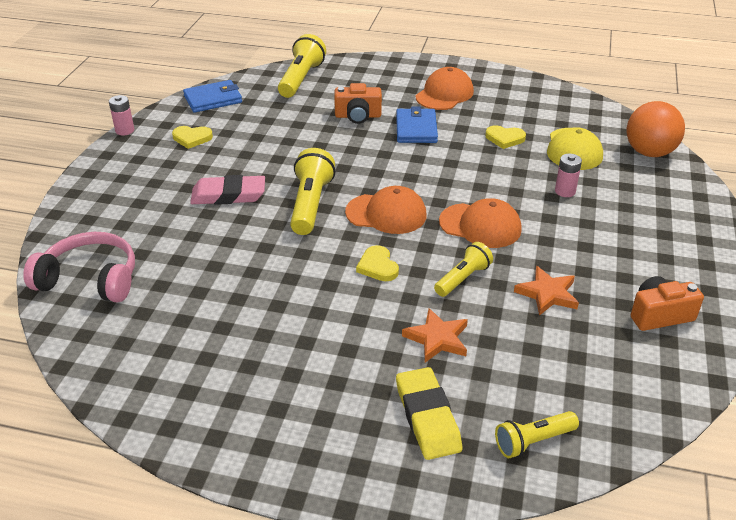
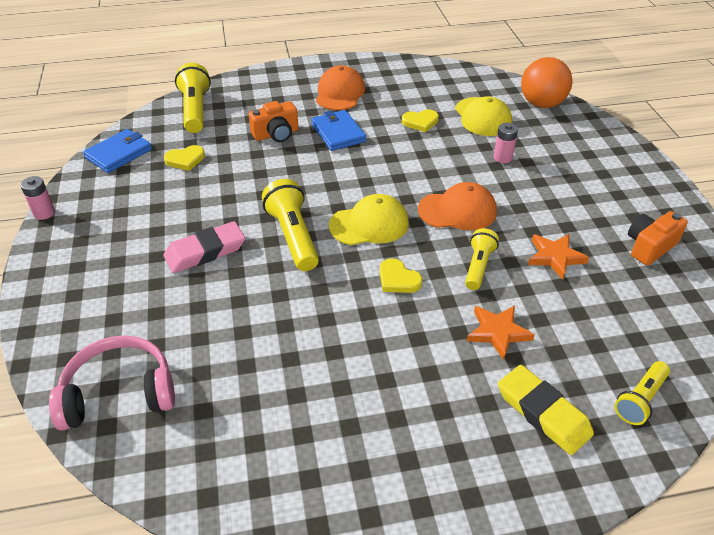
camera: 25 degrees left, 5 degrees up
yellow heart [172,126,213,149] -> yellow heart moved to [164,145,205,171]
orange cap [345,186,427,234] -> yellow cap [329,194,409,245]

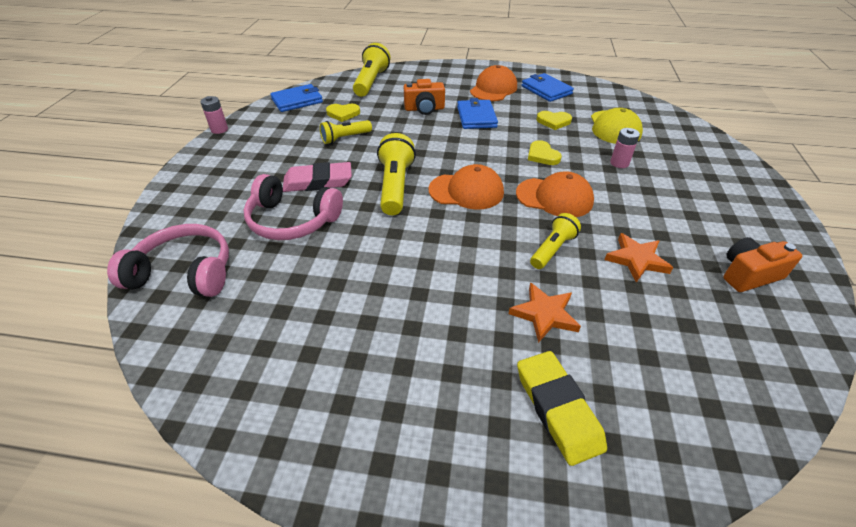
camera: 20 degrees right, 0 degrees up
yellow cap [329,194,409,245] -> orange cap [429,164,504,210]
yellow heart [380,258,422,293] -> yellow heart moved to [528,140,562,165]
orange ball [521,57,572,108] -> none
yellow flashlight [614,361,670,425] -> yellow flashlight moved to [320,120,372,144]
none -> pink headphones [243,174,343,240]
none -> blue wallet [522,73,574,102]

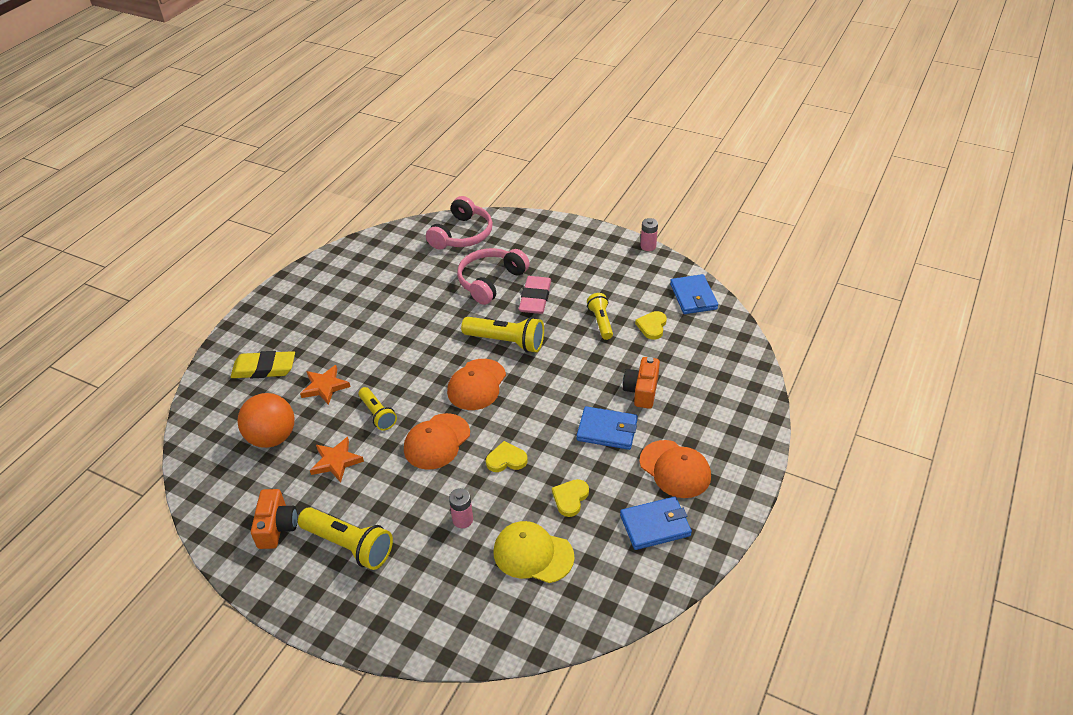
camera: 110 degrees right, 0 degrees up
yellow flashlight [353,43,390,97] -> yellow flashlight moved to [298,507,393,570]
none -> orange ball [237,393,295,448]

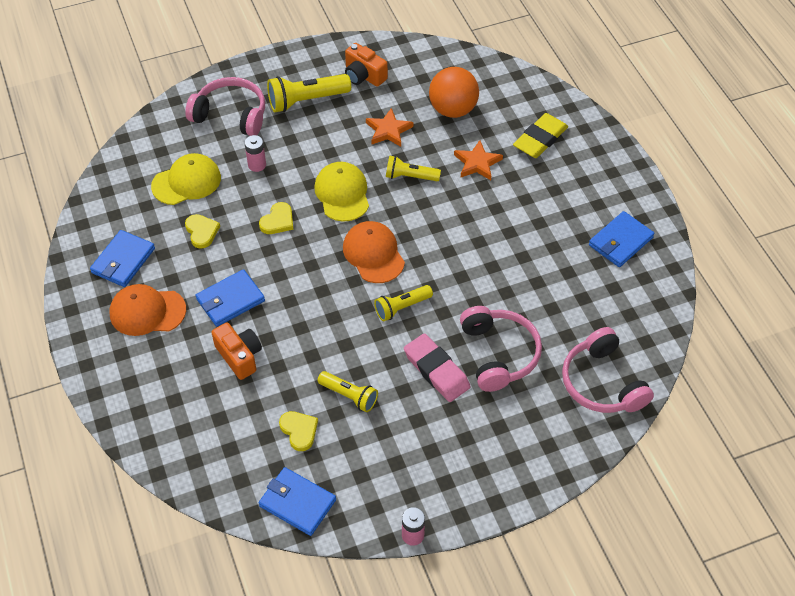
camera: 130 degrees right, 10 degrees up
orange cap [404,413,470,470] -> yellow cap [314,162,369,221]
yellow flashlight [461,317,544,353] -> yellow flashlight [374,285,433,321], size x0.63
none -> pink headphones [185,77,265,136]
none -> blue wallet [589,211,654,267]

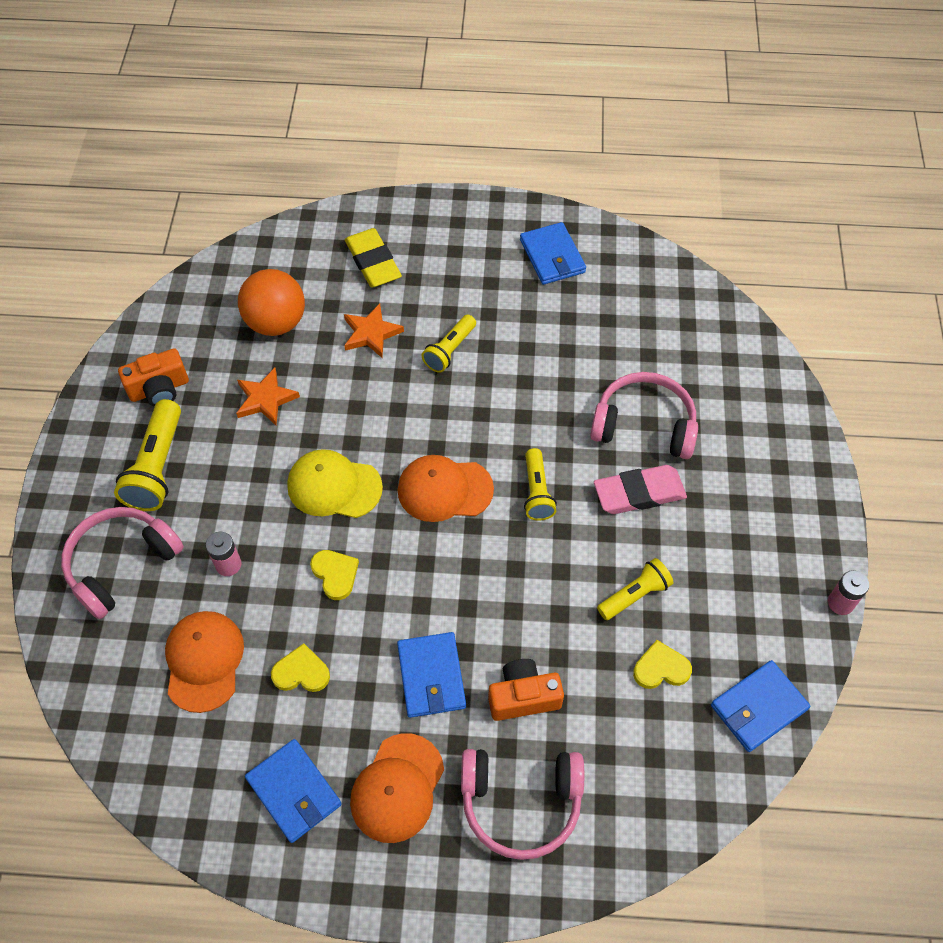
camera: 65 degrees left, 5 degrees up
yellow cap [151,153,221,205] -> orange cap [165,611,244,713]
yellow flashlight [386,156,441,181] -> yellow flashlight moved to [422,315,476,373]
pink headphones [562,327,654,413] -> pink headphones moved to [461,749,584,860]

